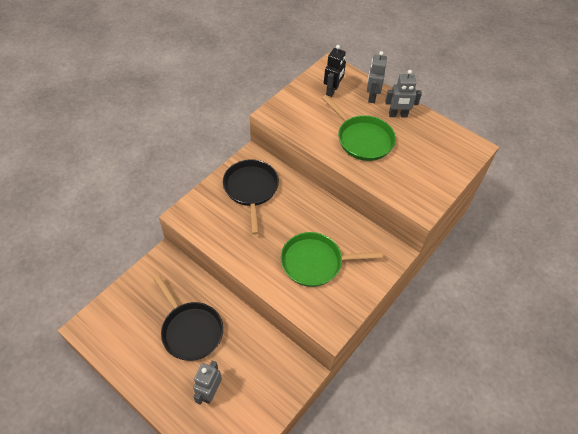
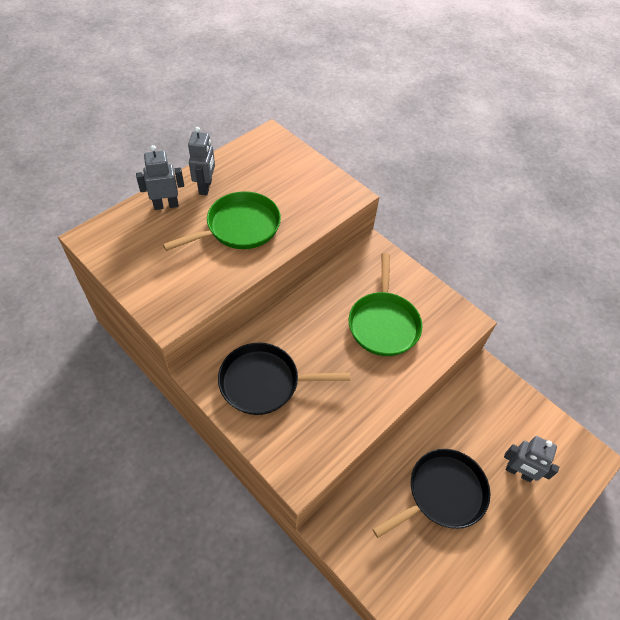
camera: 85 degrees left, 0 degrees up
black robot [324,45,346,97] -> none
grey robot [367,51,387,103] -> grey robot turned 150 degrees clockwise [136,145,184,210]

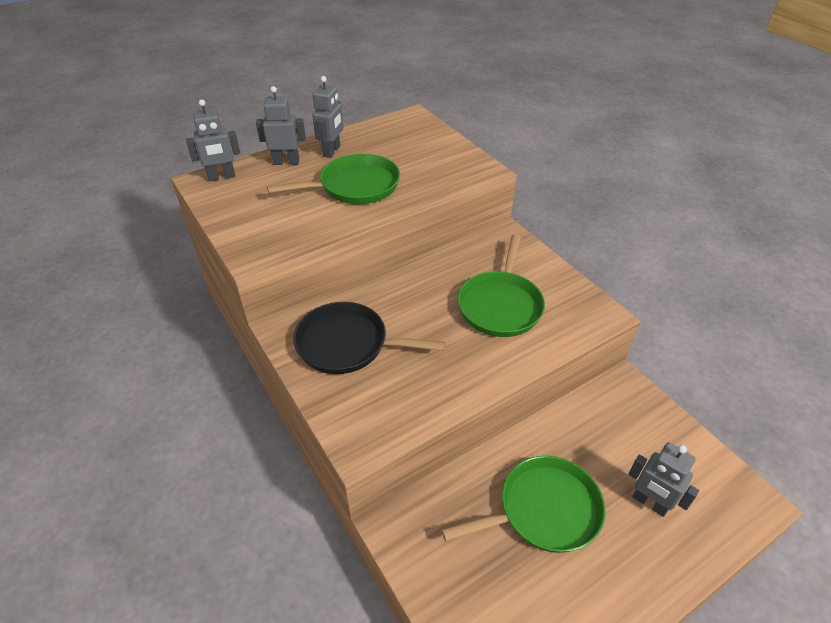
camera: 15 degrees right, 10 degrees down
black pan [373,449,490,538] -> green pan [442,456,606,553]
none -> grey robot [186,99,240,181]

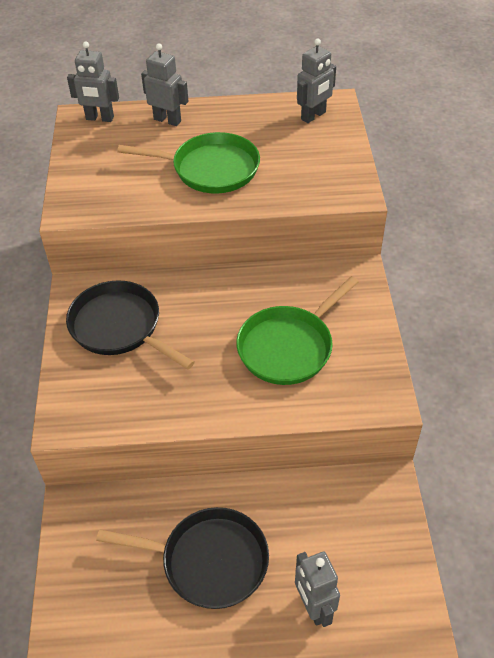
camera: 30 degrees right, 5 degrees up
grey robot [312,76,344,158] -> grey robot moved to [297,38,336,123]
green pan [442,456,606,553] -> black pan [96,507,269,609]

